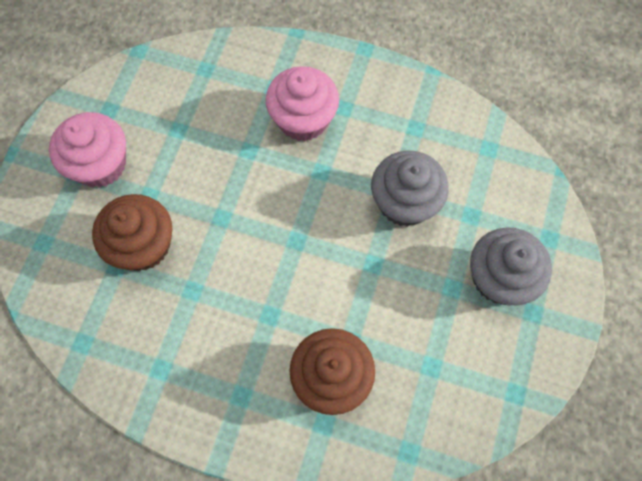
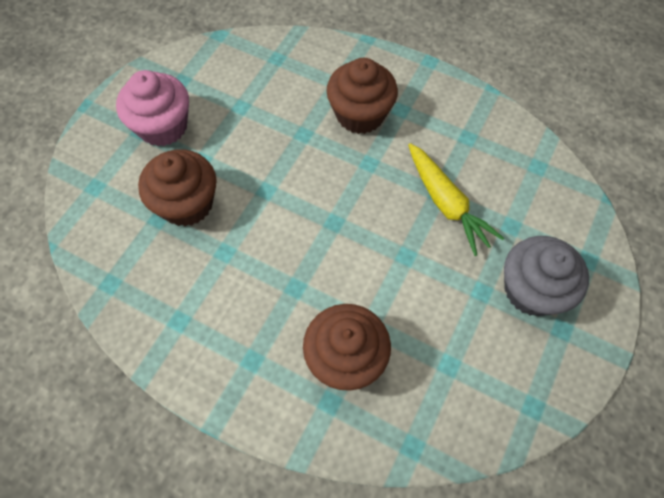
camera: 10 degrees right, 5 degrees down
pink cupcake [265,66,339,142] -> brown cupcake [326,58,398,134]
grey cupcake [371,151,449,227] -> yellow carrot [408,143,504,256]

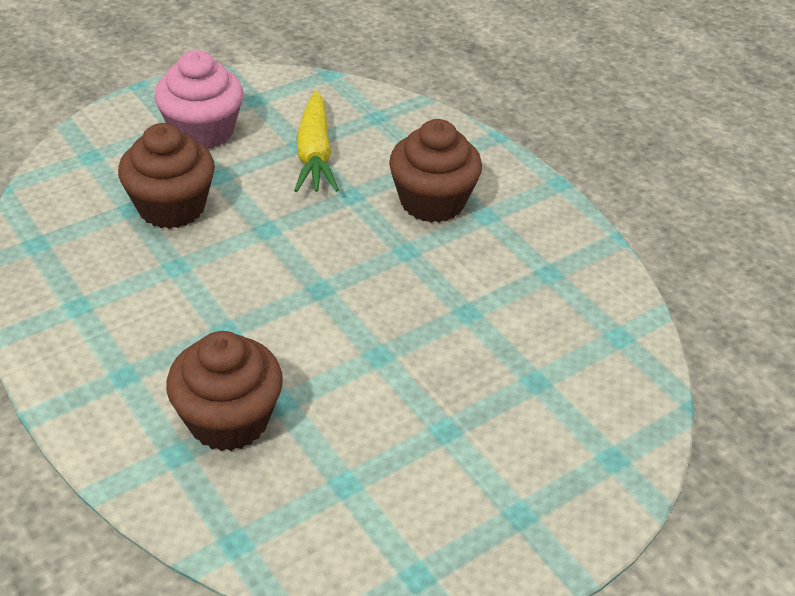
camera: 25 degrees right, 20 degrees down
yellow carrot [408,143,504,256] -> yellow carrot moved to [294,90,339,192]
grey cupcake [504,236,589,316] -> none

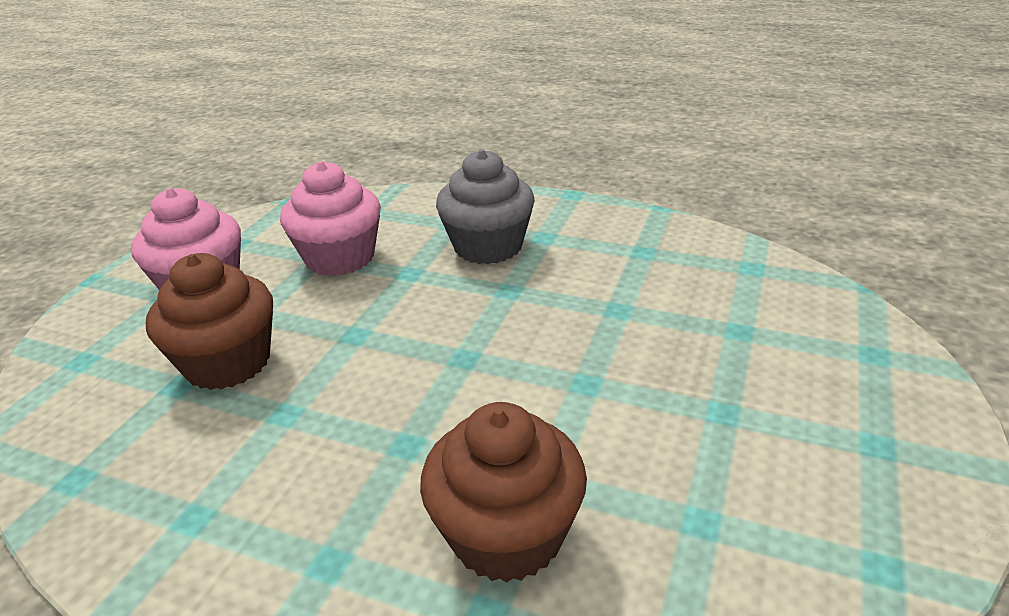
camera: 30 degrees left, 10 degrees down
yellow carrot [294,90,339,192] -> pink cupcake [280,161,381,276]
brown cupcake [389,119,482,223] -> grey cupcake [436,150,535,264]

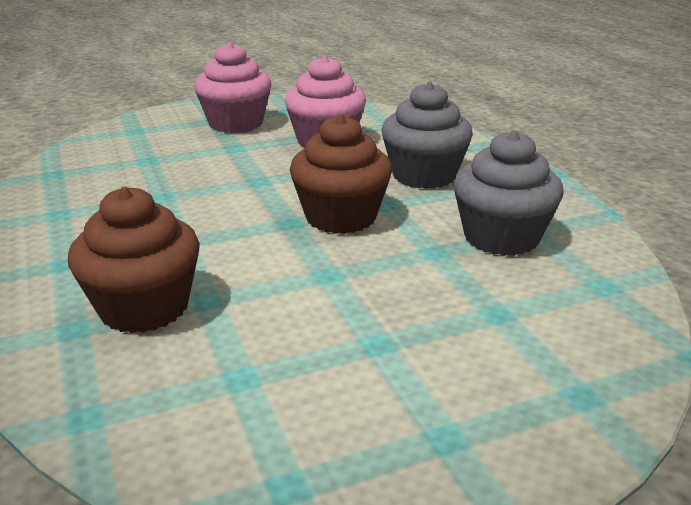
camera: 45 degrees right, 5 degrees down
brown cupcake [146,253,273,390] -> brown cupcake moved to [290,114,392,234]
none -> grey cupcake [453,130,564,256]

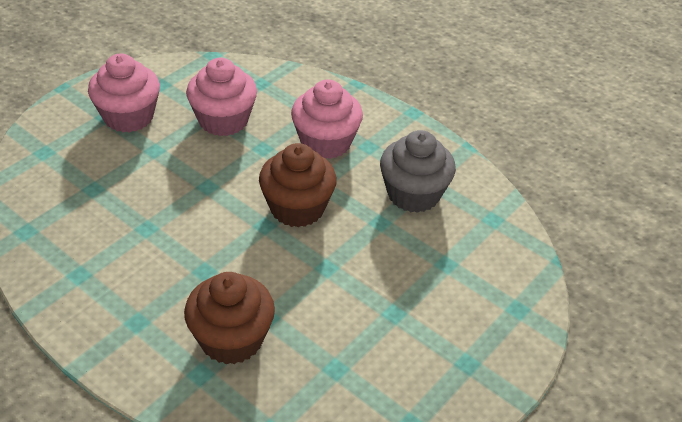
camera: 30 degrees left, 15 degrees up
grey cupcake [381,82,473,189] -> pink cupcake [291,79,363,159]

